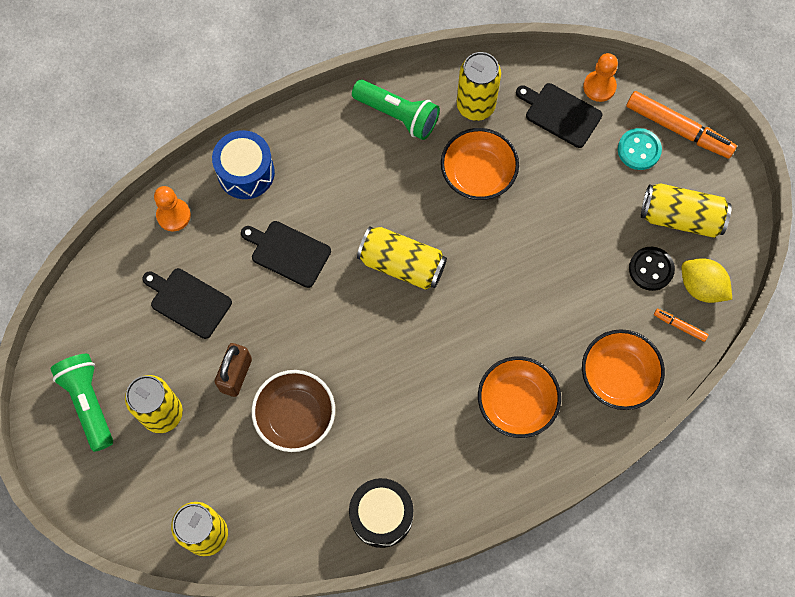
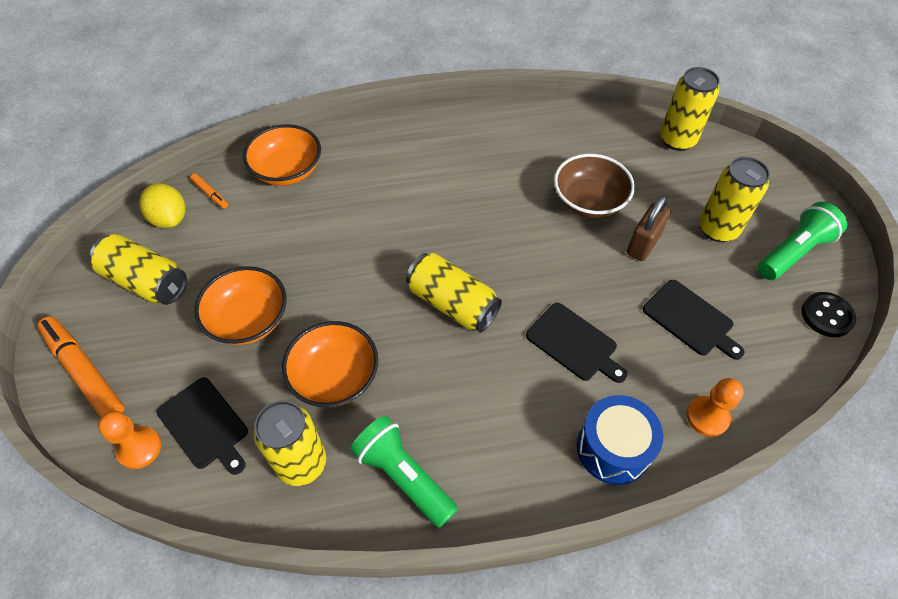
camera: 165 degrees left, 15 degrees down
green flashlight [51,354,113,452] -> green flashlight turned 120 degrees counterclockwise [758,202,847,280]
black drum [349,478,414,548] -> none
orange bowl [478,357,561,438] -> orange bowl moved to [194,266,287,345]
turquoise button [618,128,662,170] -> none
black button [629,247,675,291] -> black button moved to [802,292,856,337]

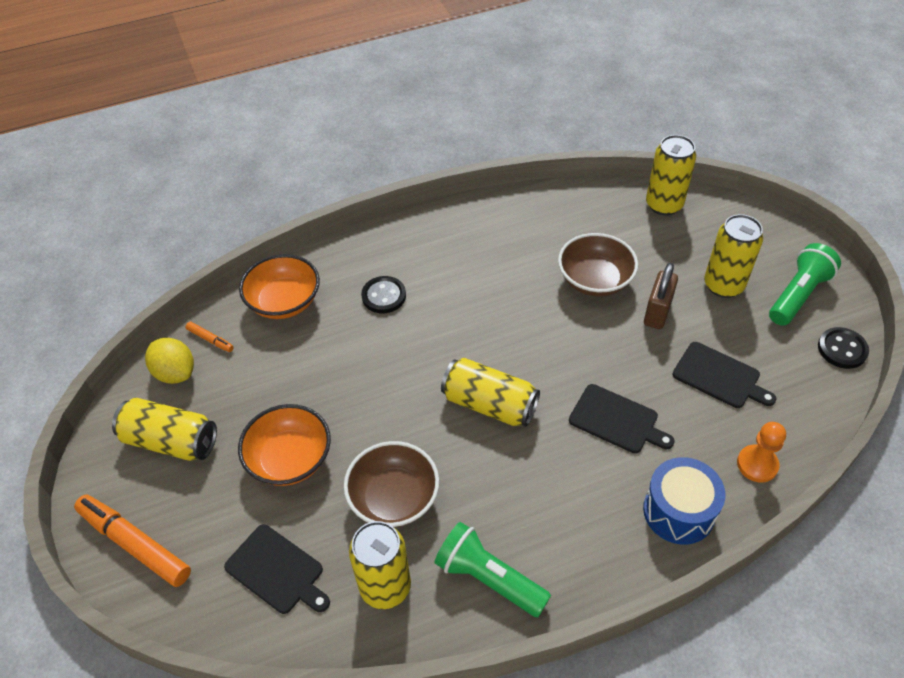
camera: 10 degrees left, 5 degrees down
orange pawn [98,410,161,469] -> none
orange bowl [282,321,378,407] -> brown bowl [344,441,439,528]
none -> black button [361,276,406,313]

